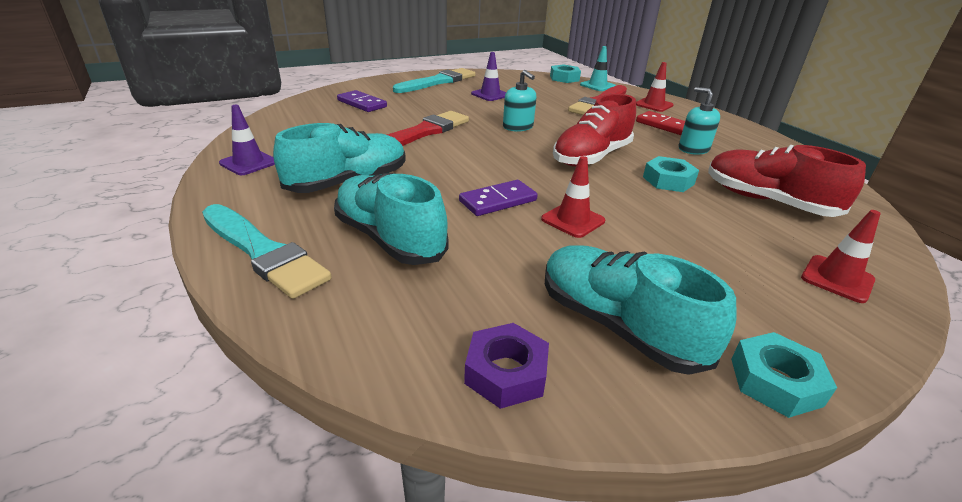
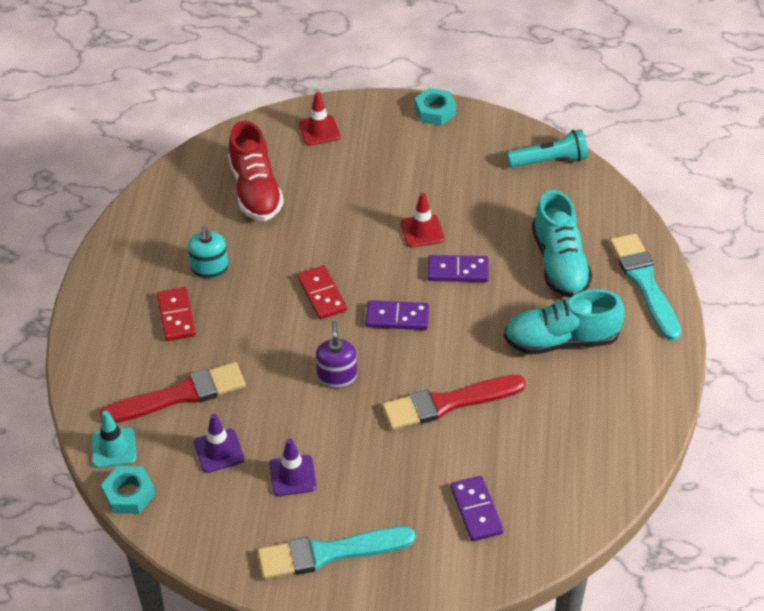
camera: 145 degrees left, 15 degrees up
purple traffic cone [219,105,275,175] -> purple traffic cone moved to [194,414,244,473]
purple nut [464,323,549,409] -> turquoise flashlight [507,130,588,168]
turquoise soap dispenser [503,70,536,132] -> purple soap dispenser [316,321,357,388]
turquoise shoe [545,245,737,375] -> none
red shoe [553,94,636,167] -> red domino [297,266,347,319]
red traffic cone [636,62,674,112] -> none
turquoise nut [643,156,699,192] -> none
none -> purple domino [365,300,429,330]

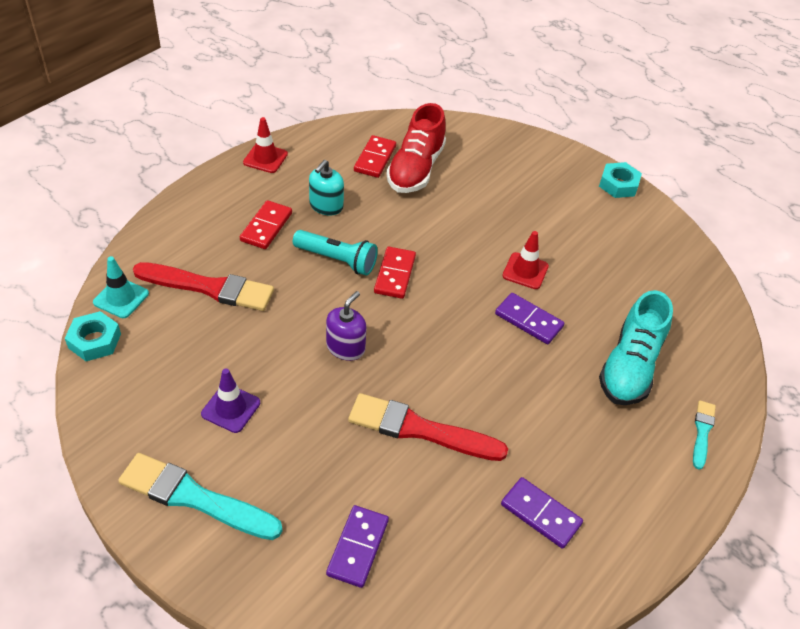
camera: 30 degrees right, 0 degrees up
purple traffic cone [194,414,244,473] -> none
red traffic cone [299,92,340,146] -> red traffic cone moved to [243,117,288,173]
purple domino [365,300,429,330] -> purple domino moved to [501,477,583,549]
turquoise shoe [504,289,624,355] -> none
turquoise flashlight [507,130,588,168] -> turquoise flashlight moved to [293,230,378,276]
turquoise brush [610,233,681,341] -> turquoise brush [693,400,716,470], size x0.52
none -> red domino [354,135,396,178]

